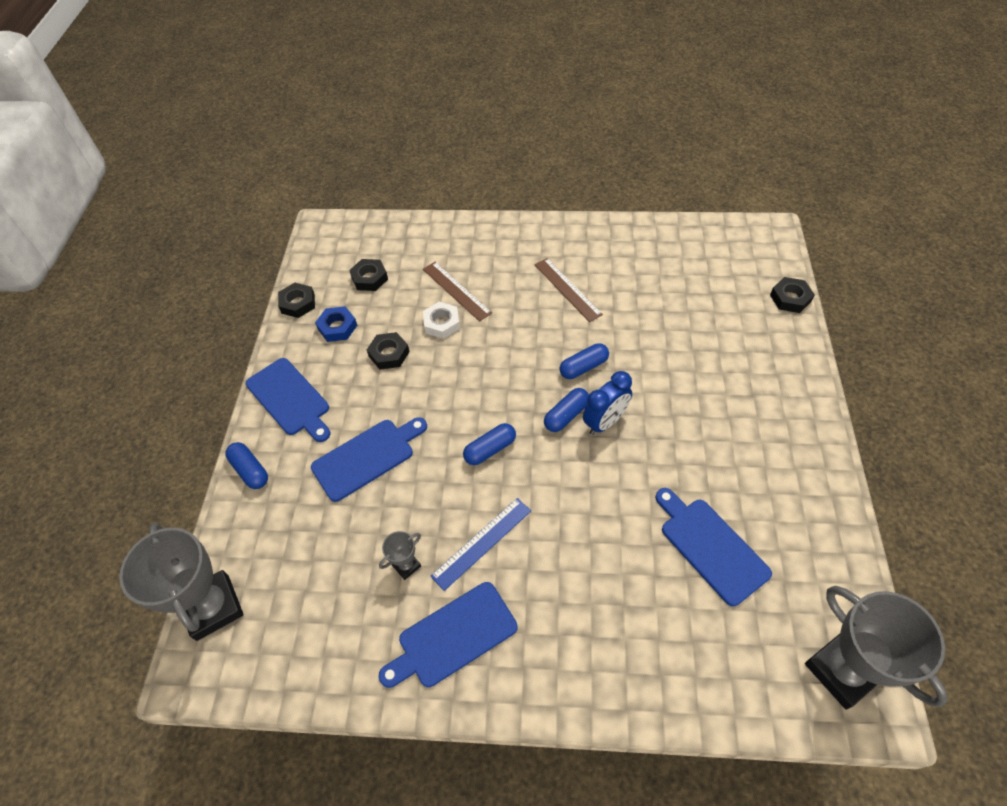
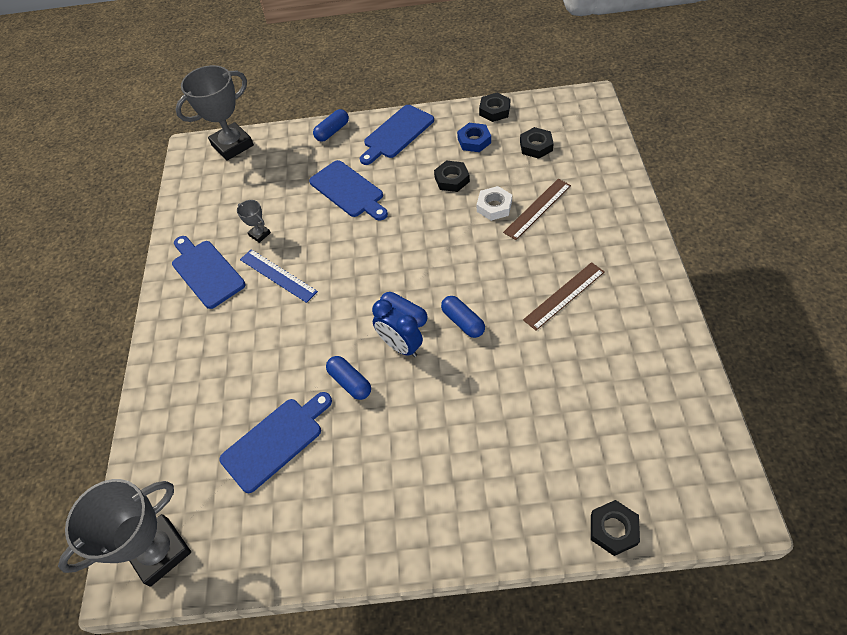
camera: 85 degrees right, 0 degrees up
blue capsule [463,423,516,465] -> blue capsule moved to [326,356,371,400]

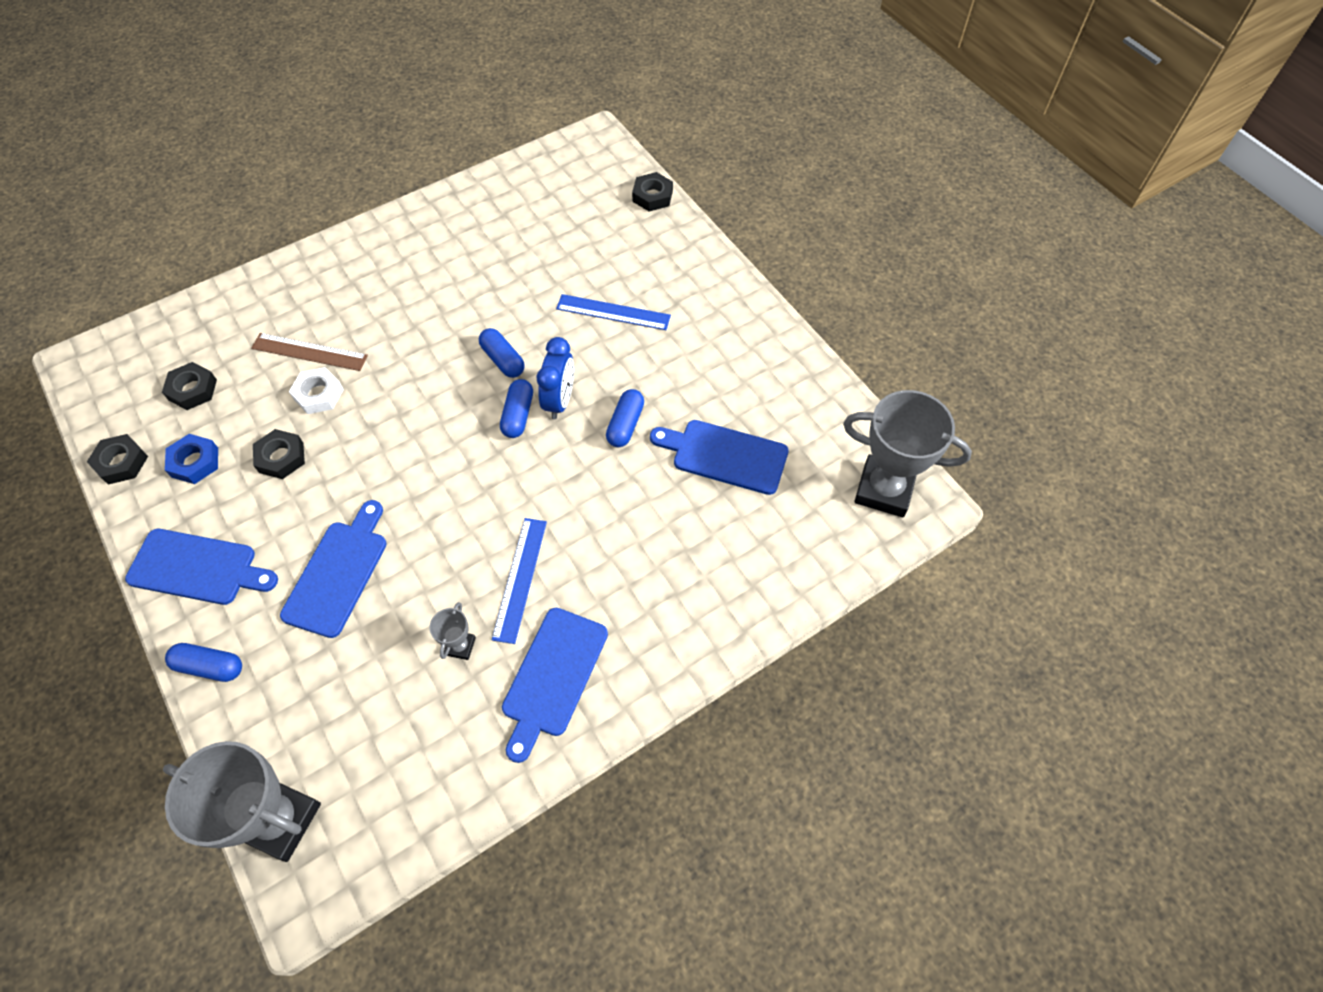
camera: 125 degrees left, 5 degrees up
blue capsule [441,296,485,338] -> blue capsule turned 60 degrees counterclockwise [479,328,525,378]
brown ruler [523,262,605,330] -> none
none -> blue ruler [556,294,671,330]

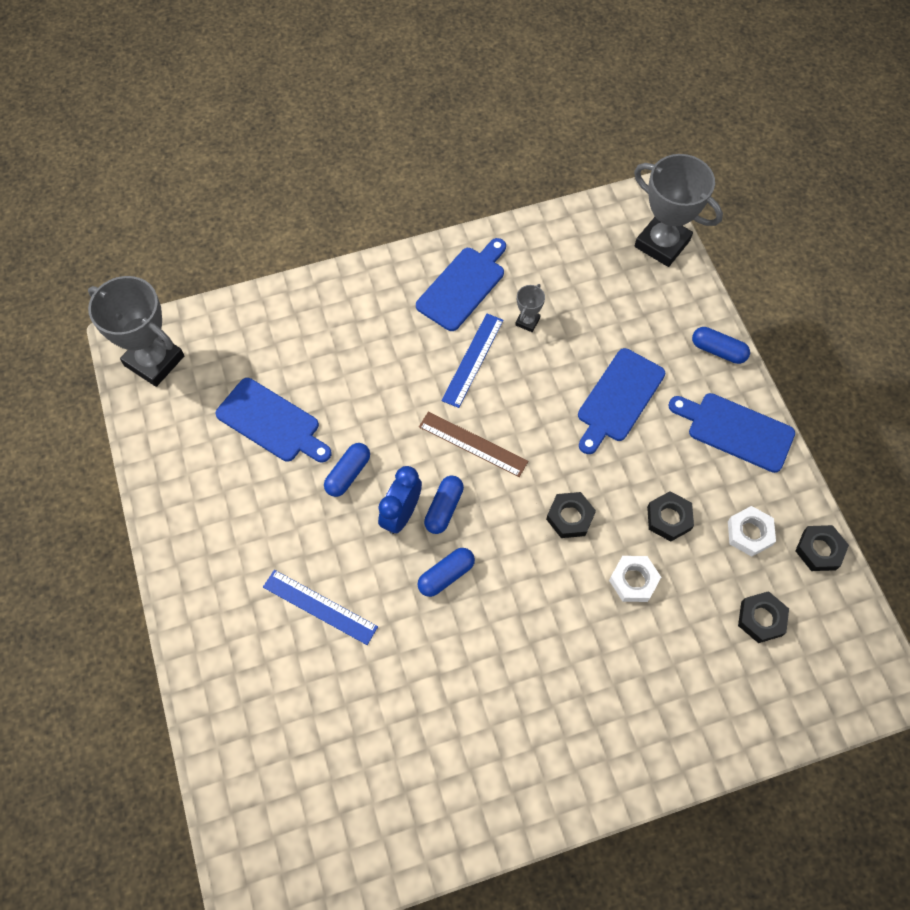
camera: 165 degrees left, 5 degrees up
blue nut [165,434,218,484] -> white nut [728,506,776,557]
brown ruler [251,333,368,371] -> brown ruler moved to [419,412,528,477]
blue capsule [479,328,525,378] -> blue capsule turned 75 degrees clockwise [417,548,475,597]
black nut [632,172,673,212] -> black nut moved to [546,492,596,538]

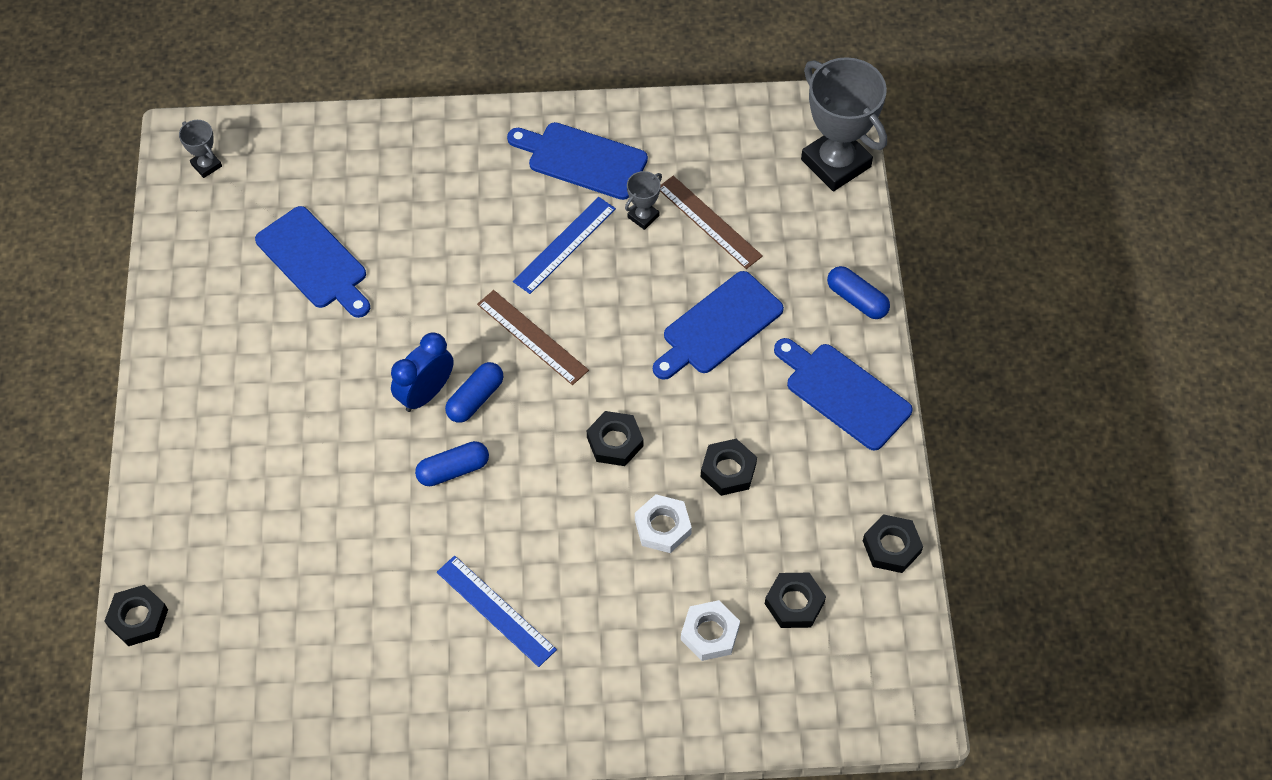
camera: 15 degrees right, 5 degrees down
grey trophy [88,276,184,387] -> grey trophy [179,120,222,178], size x0.45
blue ruler [263,570,378,645] -> blue ruler moved to [437,556,557,667]
blue capsule [324,443,370,497] -> none
blue cutting board [416,238,506,331] -> blue cutting board turned 120 degrees counterclockwise [507,122,648,200]
white nut [728,506,776,557] -> white nut moved to [681,600,740,661]
none -> black nut [105,585,168,646]
none -> brown ruler [660,176,763,269]

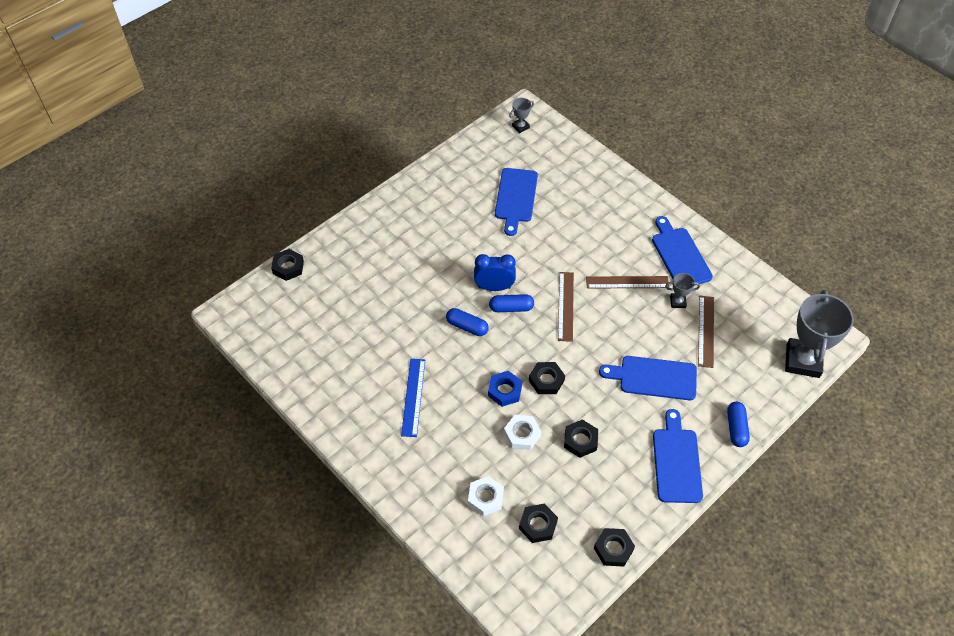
camera: 50 degrees right, 5 degrees down
grey trophy [179,120,222,178] -> grey trophy turned 45 degrees clockwise [509,98,534,133]
blue ruler [513,197,616,294] -> brown ruler [586,276,669,289]
none -> blue nut [488,371,522,407]

